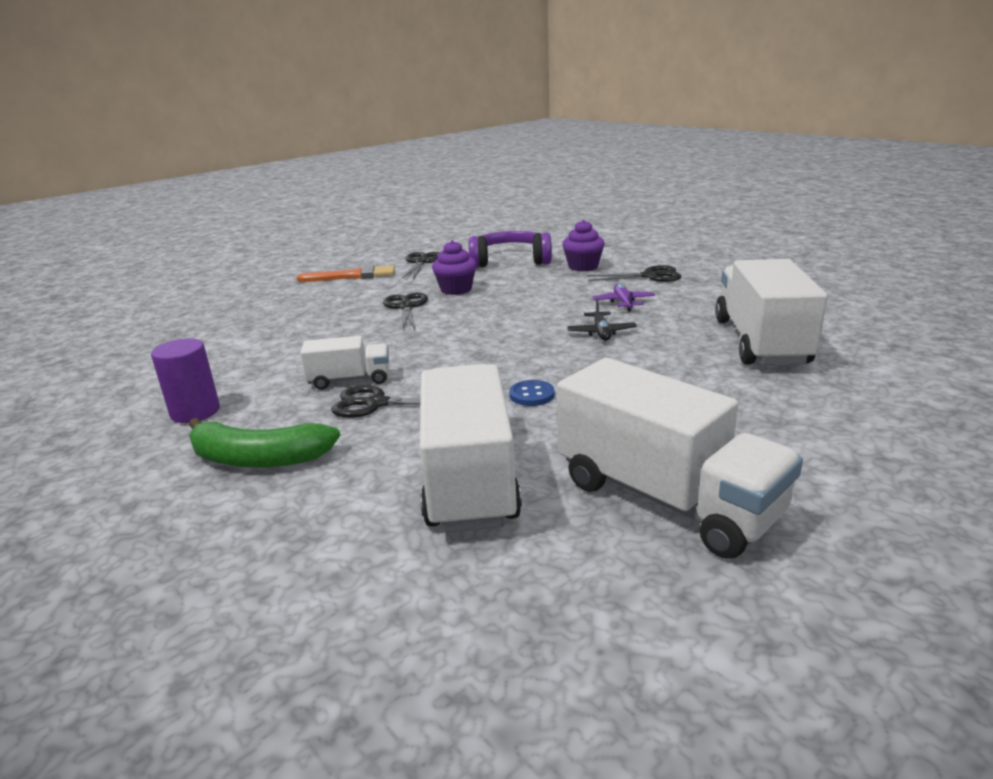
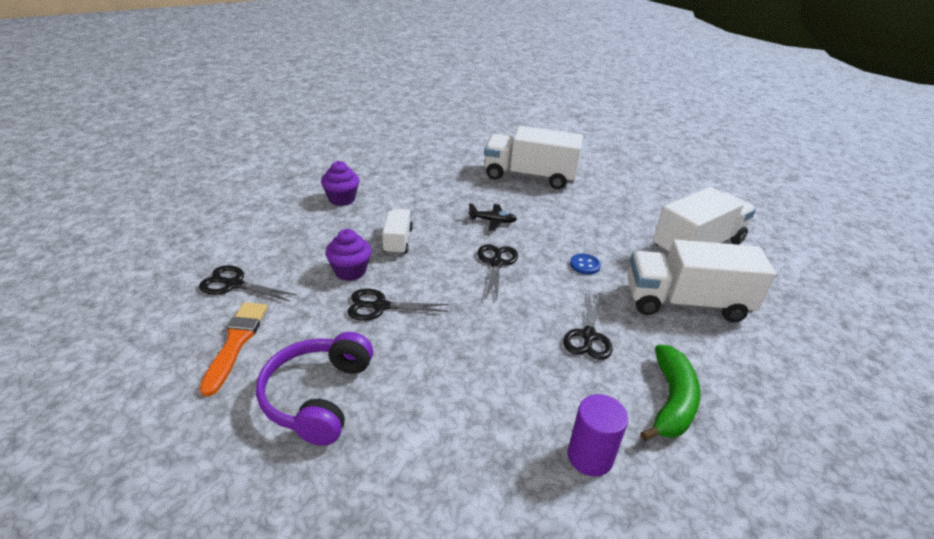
camera: 85 degrees left, 10 degrees up
white truck [300,336,390,390] -> white truck moved to [382,209,413,255]
purple headphones [469,231,552,268] -> purple headphones moved to [256,332,373,446]
black scissors [587,265,681,282] -> black scissors moved to [478,244,518,300]
purple plane [592,283,655,312] -> none

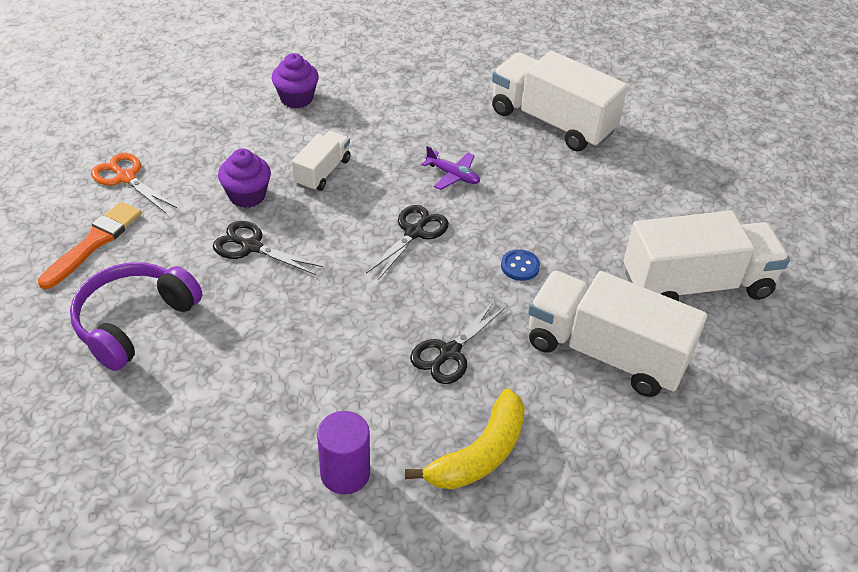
camera: 25 degrees right, 10 degrees up
black scissors [199,265,297,301] -> orange scissors [91,153,177,213]
black plane [468,203,517,231] -> purple plane [421,146,480,190]
green banana [640,345,701,441] -> yellow banana [405,389,525,489]

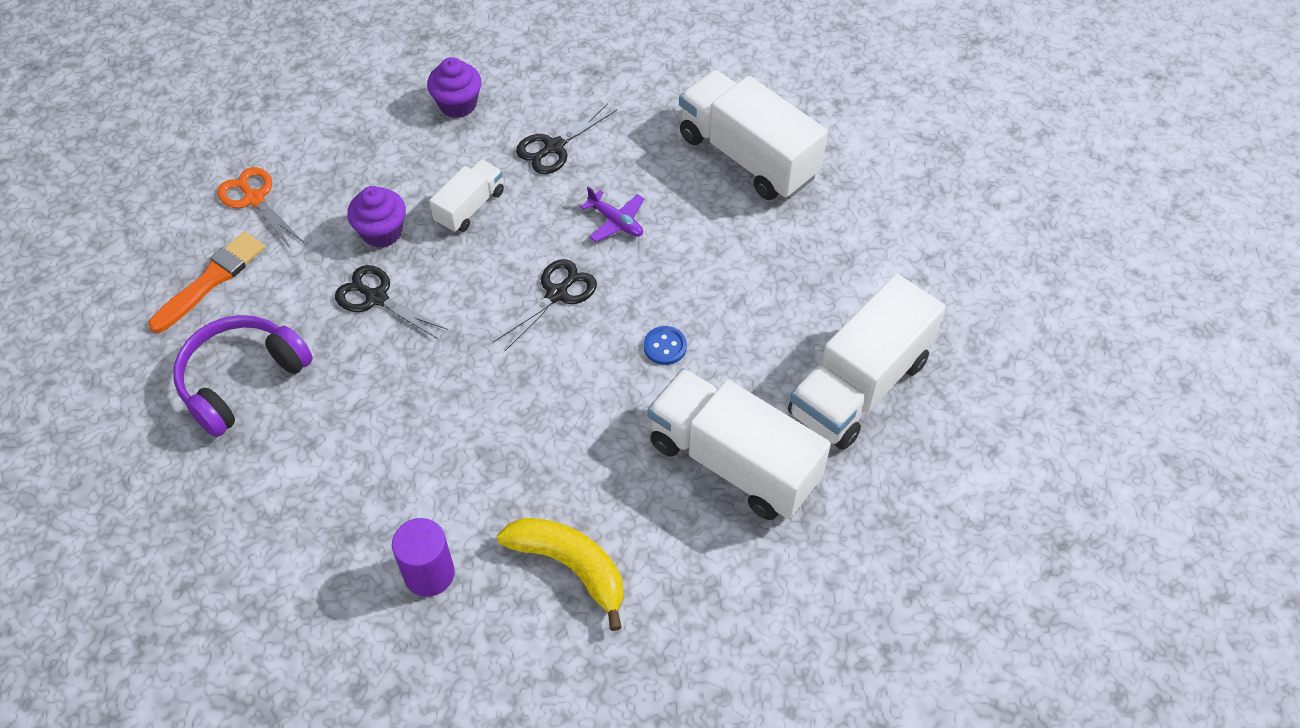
camera: 10 degrees right, 10 degrees up
yellow banana [405,389,525,489] -> yellow banana turned 105 degrees counterclockwise [497,518,624,631]
black scissors [410,300,506,384] -> black scissors moved to [516,103,617,174]
white truck [624,211,790,301] -> white truck turned 135 degrees clockwise [788,274,946,450]

